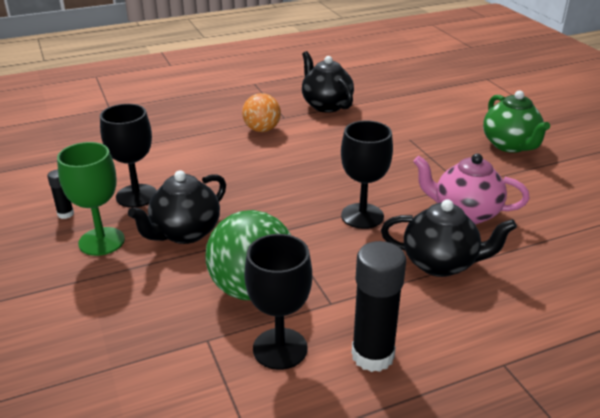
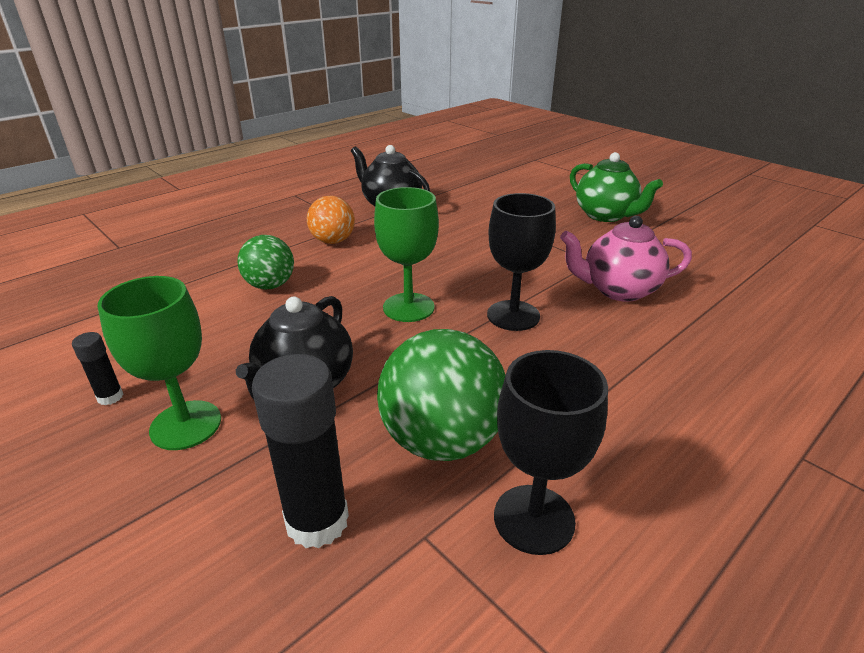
camera: 20 degrees left, 0 degrees up
black goblet [100,104,157,208] -> none
black glue stick [352,241,406,372] -> black glue stick moved to [252,354,349,548]
black teapot [381,199,517,277] -> none
none -> green ball [237,235,294,290]
none -> green goblet [374,187,439,322]

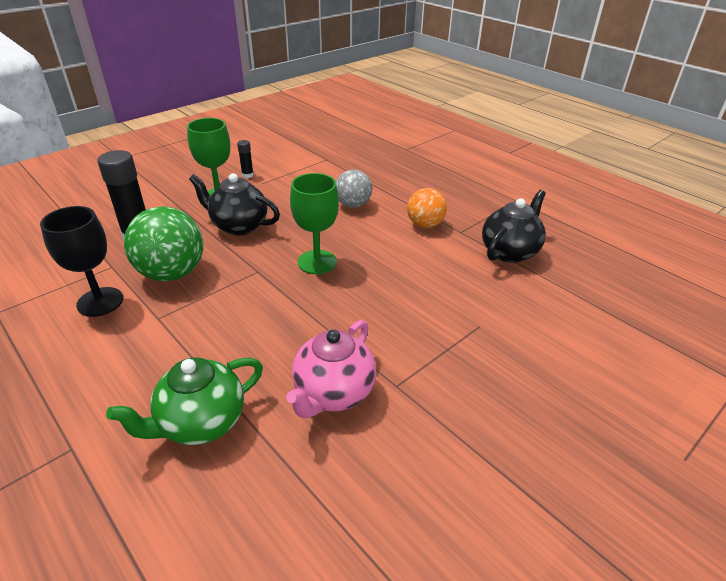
camera: 90 degrees right, 5 degrees up
green ball [237,235,294,290] -> grey ball [336,169,372,208]
black goblet [487,193,556,331] -> none
pink teapot [560,216,692,302] -> pink teapot turned 150 degrees counterclockwise [286,320,376,418]
green teapot [570,152,663,222] -> green teapot moved to [106,357,263,445]

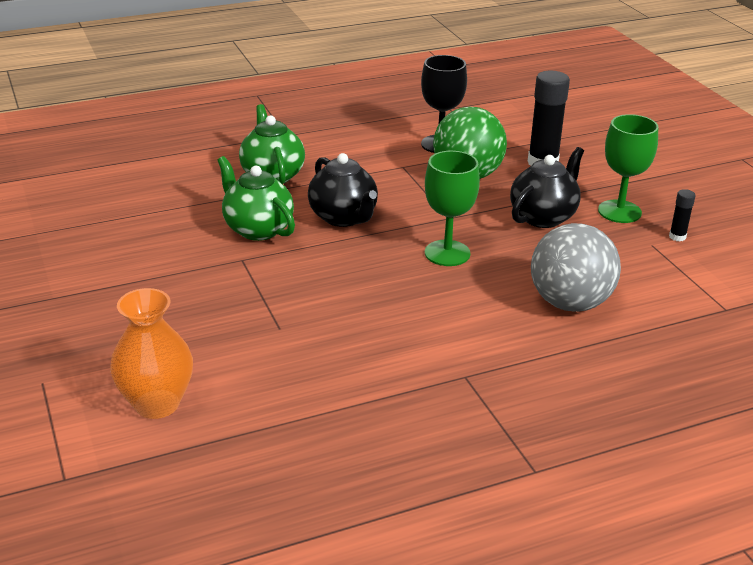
camera: 110 degrees right, 5 degrees down
pink teapot [286,320,376,418] -> green teapot [217,156,295,241]
grey ball [336,169,372,208] -> grey ball [531,223,621,312], size x1.61
orange ball [407,188,447,228] -> none
black teapot [482,190,546,263] -> black teapot moved to [308,153,378,227]
none -> orange vase [110,288,193,419]

